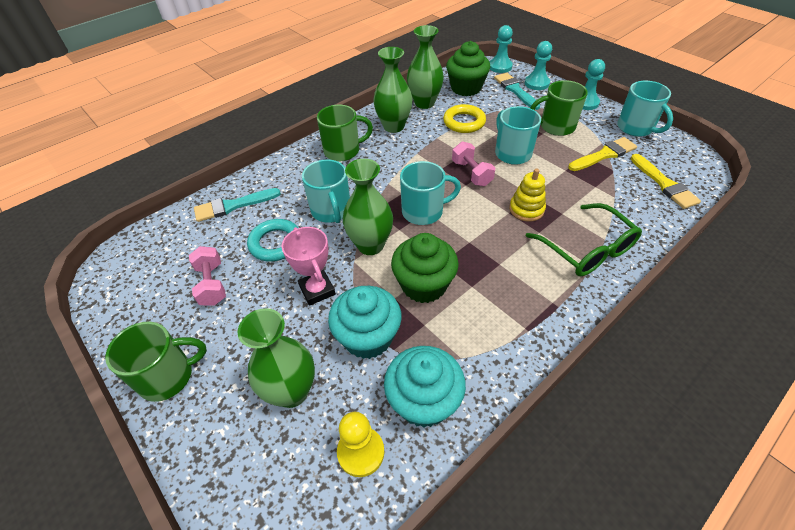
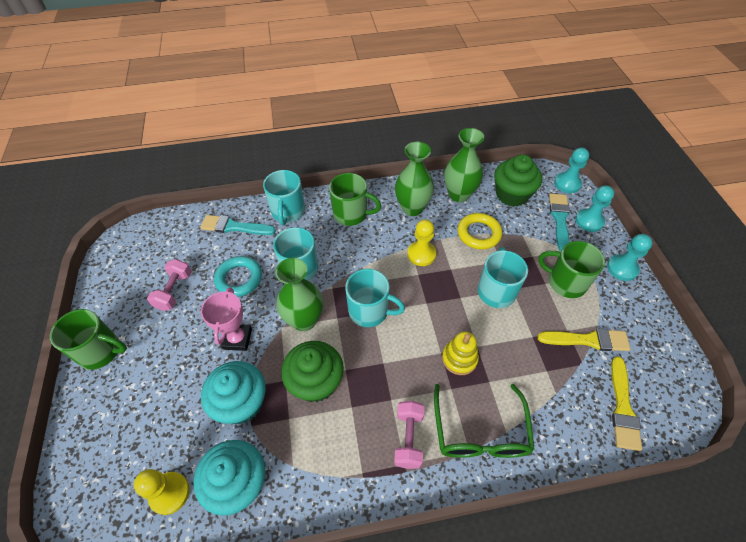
camera: 30 degrees right, 5 degrees up
green vase [238,308,315,408] -> none
pink dumbbell [452,141,495,186] -> pink dumbbell moved to [394,401,425,469]
turquoise mug [617,81,673,137] -> turquoise mug moved to [263,170,305,226]
none -> yellow pawn [407,219,436,266]

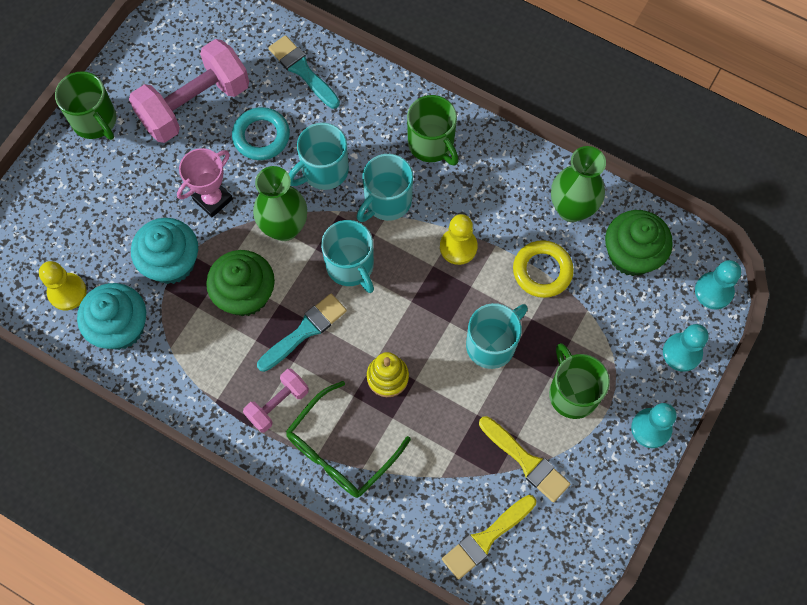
camera: 40 degrees right, 15 degrees up
pink dumbbell [147,259,192,311] -> pink dumbbell [129,39,249,143], size x1.89
turquoise mug [263,170,305,226] -> turquoise mug moved to [357,154,413,222]
green vase [395,142,434,216] -> none
turquoise brush [549,193,570,252] -> turquoise brush moved to [257,293,347,372]

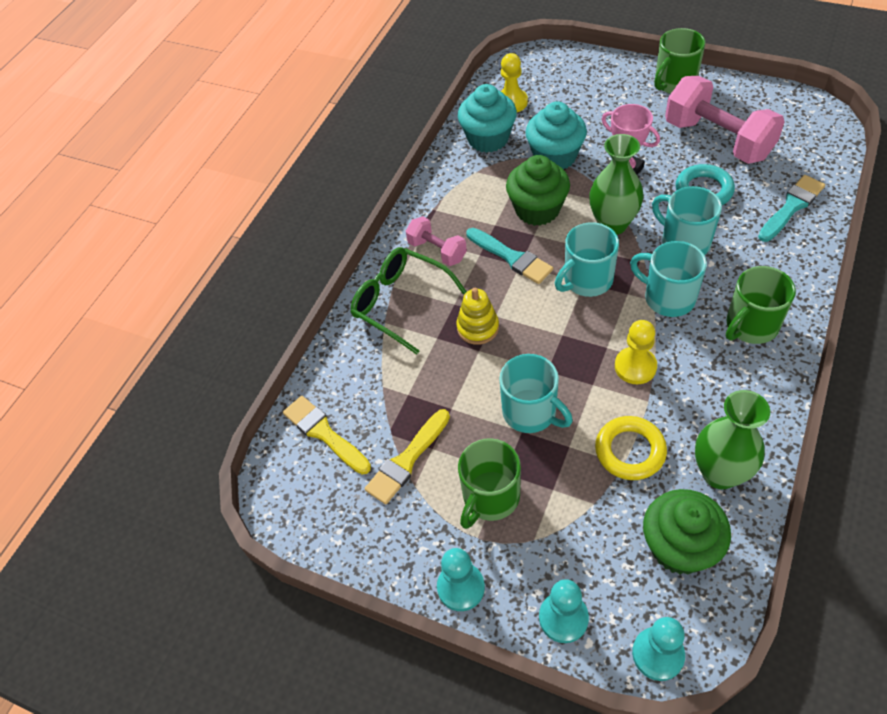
camera: 90 degrees right, 15 degrees down
green mug [549,343,610,419] -> green mug turned 150 degrees clockwise [458,438,521,529]

